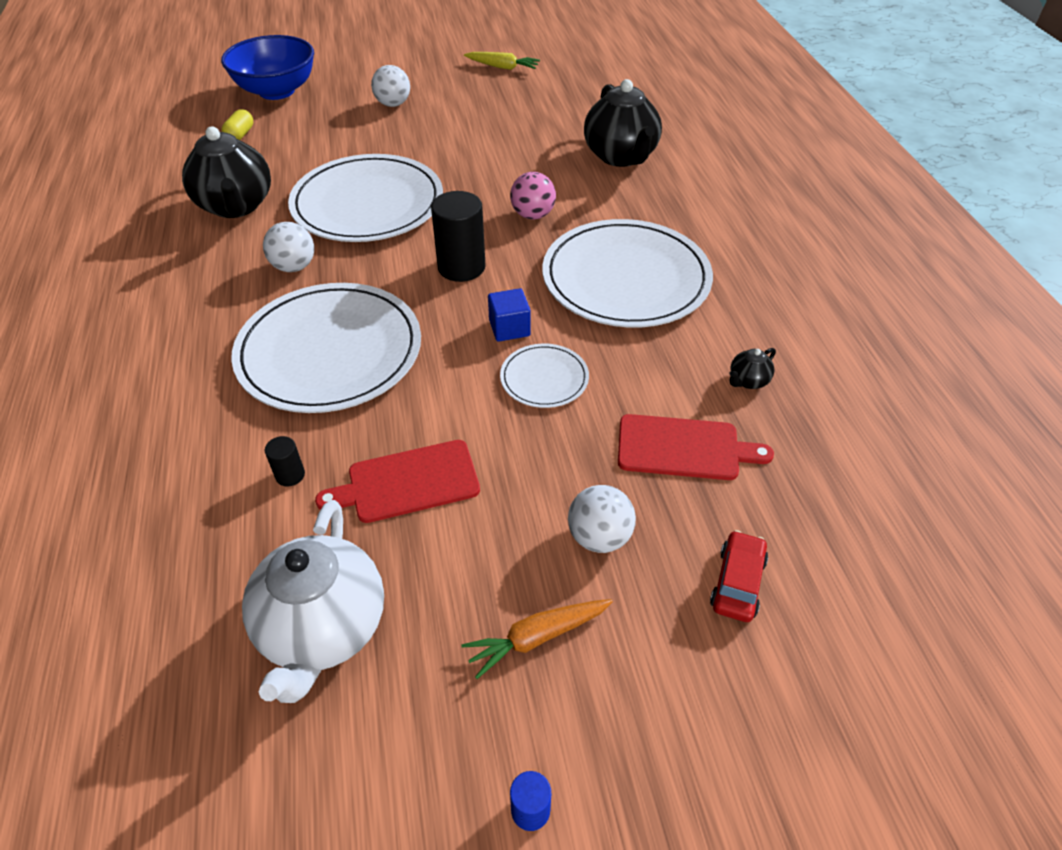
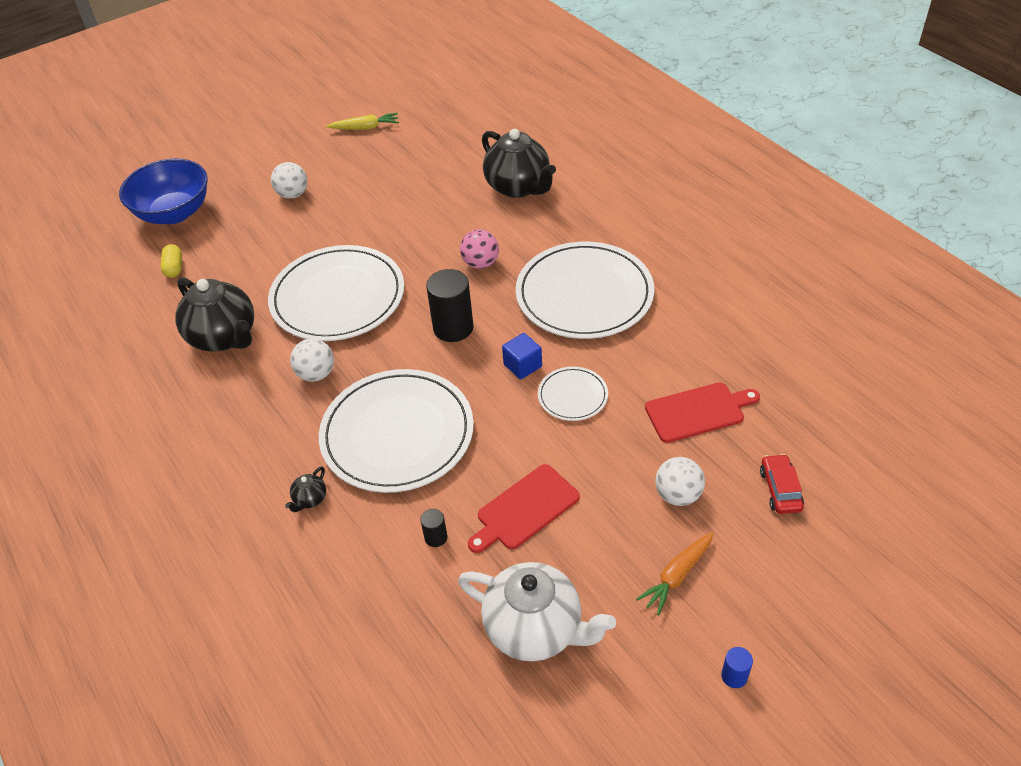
camera: 20 degrees left, 0 degrees up
white teapot [242,500,384,703] -> white teapot turned 45 degrees counterclockwise [458,562,616,661]
black teapot [729,348,776,389] -> black teapot moved to [285,467,326,512]

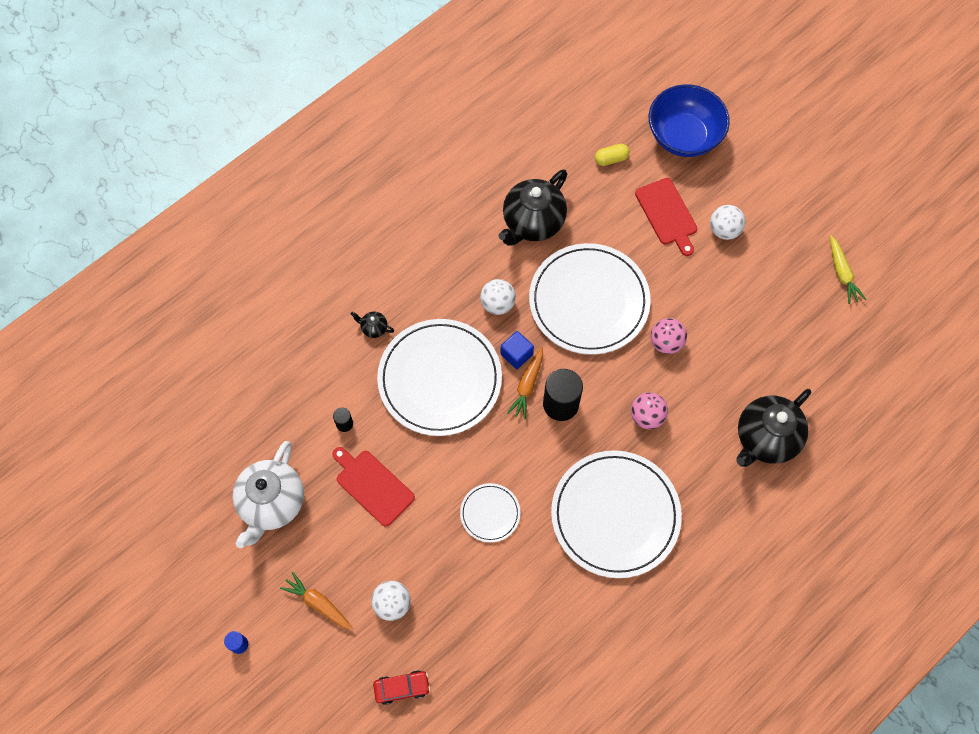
camera: 80 degrees right, 20 degrees up
blue cube [502,333,542,380] -> blue cube moved to [500,331,534,369]
red cutting board [645,382,760,443] -> red cutting board moved to [635,178,697,256]
none -> orange carrot [507,347,543,420]
none -> pink ball [651,318,687,354]

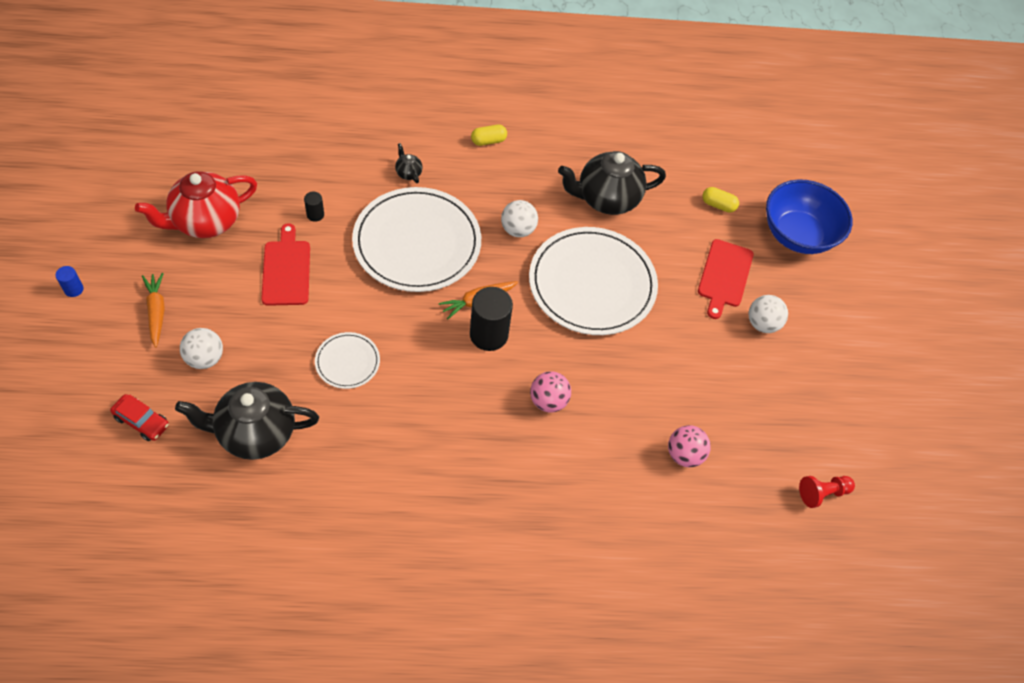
camera: 35 degrees right, 10 degrees down
white teapot [233,441,304,548] -> red teapot [135,171,257,238]
blue cube [500,331,534,369] -> none
white plate [551,450,682,578] -> none
pink ball [651,318,687,354] -> pink ball moved to [668,425,711,467]
black teapot [737,389,811,467] -> black teapot moved to [175,382,319,460]
yellow carrot [830,235,866,304] -> none
none -> yellow capsule [471,125,507,146]
none -> red pawn [799,476,855,508]

